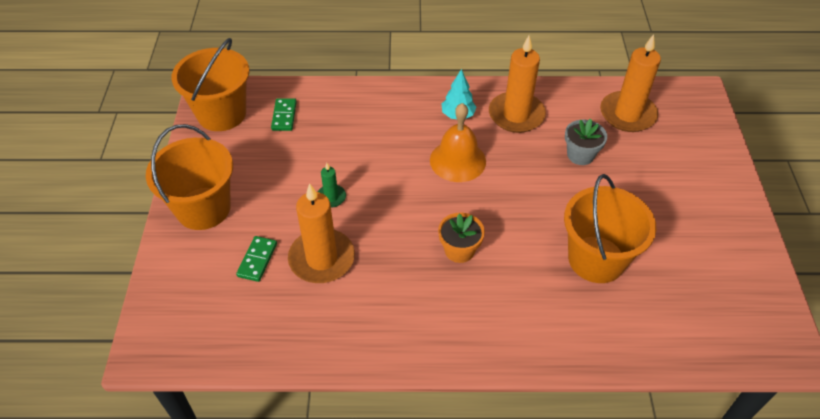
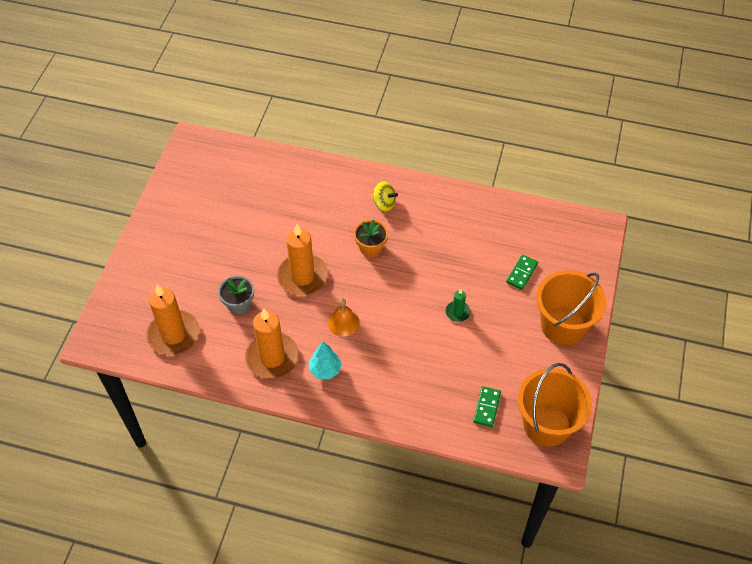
camera: 165 degrees left, 5 degrees up
orange candle [288,183,355,283] -> orange candle moved to [277,224,328,295]
orange bell [430,103,486,182] -> orange bell [328,298,360,337], size x0.65
orange bucket [564,174,656,283] -> none
none -> yellow spinning top [372,181,398,211]

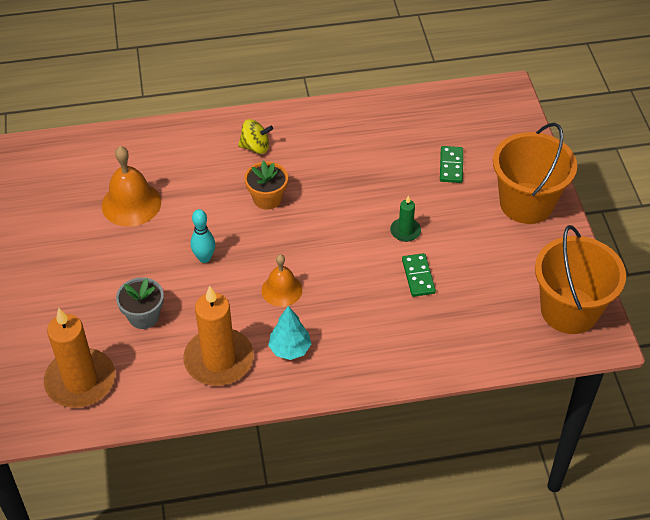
camera: 25 degrees left, 5 degrees down
orange candle [277,224,328,295] -> turquoise bowling pin [191,209,215,263]
green domino [473,386,501,427] -> green domino moved to [402,253,436,297]
none -> orange bell [102,146,161,227]

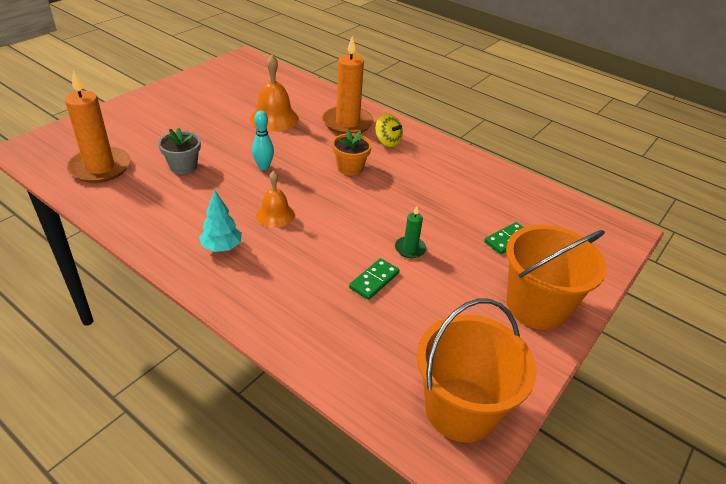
camera: 45 degrees right, 10 degrees down
orange candle [183,286,254,386] -> orange candle moved to [322,36,374,134]

